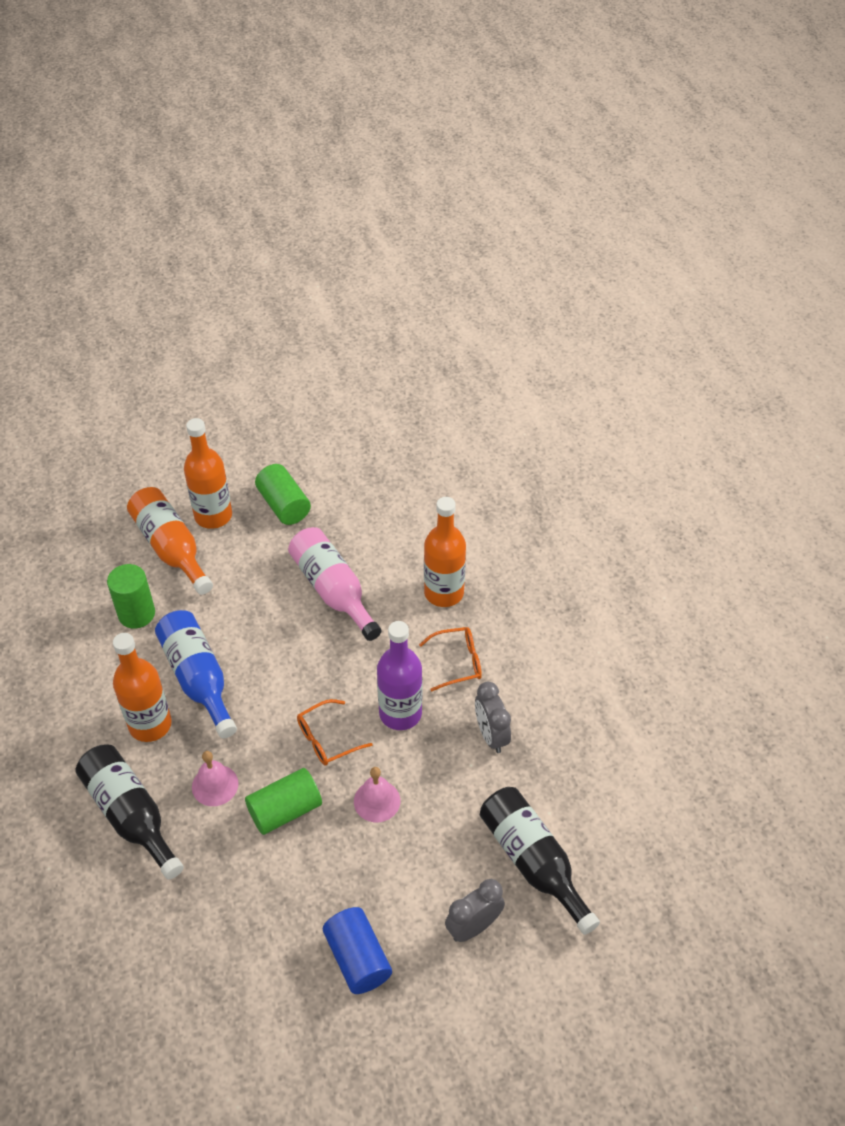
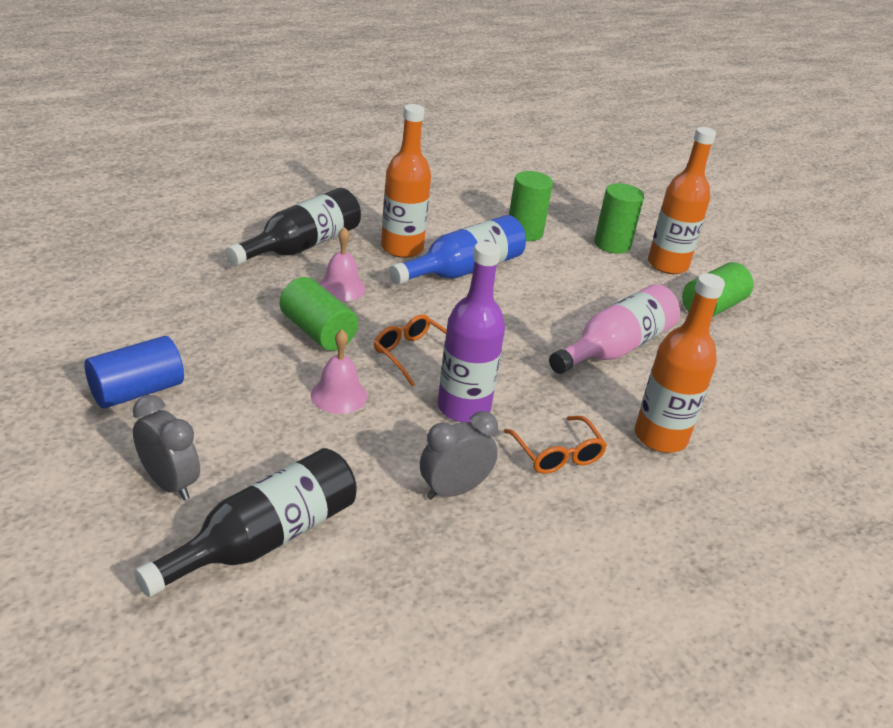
camera: 75 degrees right, 15 degrees down
orange bottle [127,487,213,595] -> green cylinder [594,183,644,254]

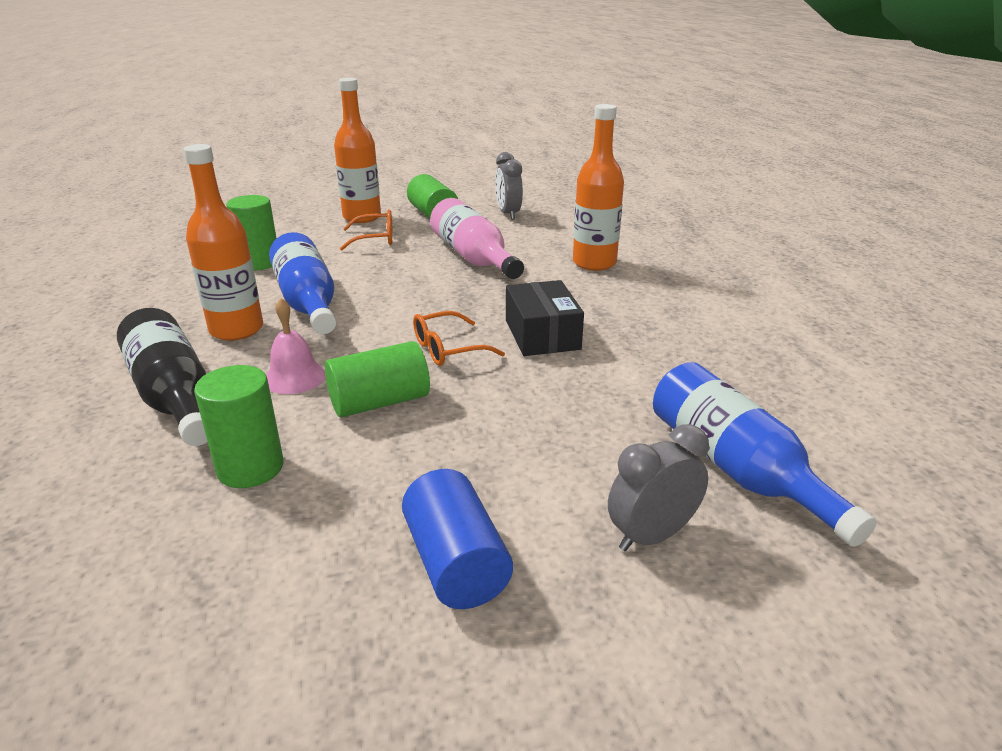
camera: 70 degrees left, 5 degrees down
black bottle [134,448,357,597] -> blue bottle [653,362,877,547]
pink bell [311,330,367,414] -> none
grey clock [420,411,498,500] -> grey clock moved to [495,152,523,220]
purple bottle [437,241,505,422] -> black box [506,280,584,356]
orange glasses [504,416,607,474] -> orange glasses moved to [340,209,393,250]
green cylinder [594,183,644,254] -> green cylinder moved to [194,365,283,488]

